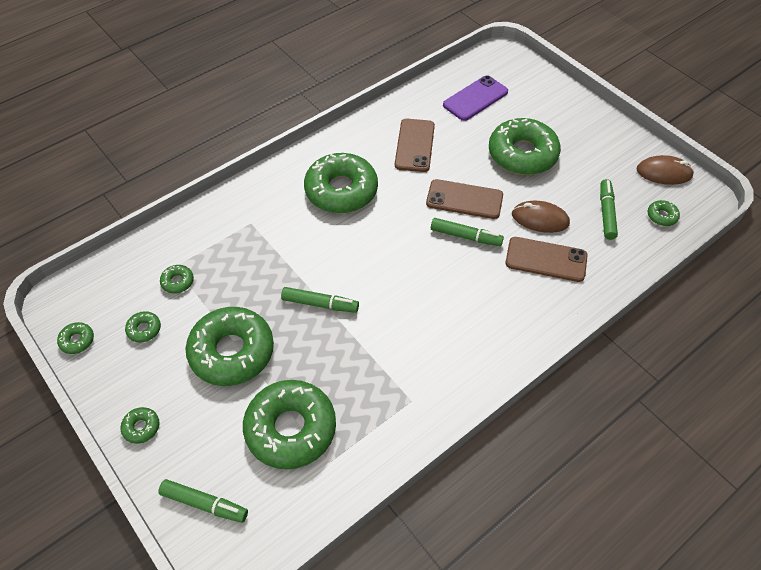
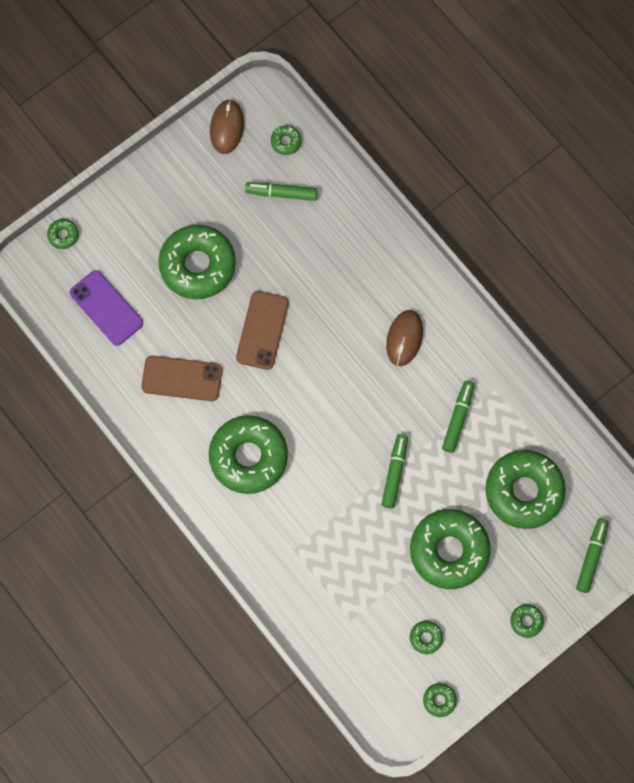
camera: 90 degrees left, 20 degrees up
green donut [160,265,194,294] -> green donut moved to [47,219,79,249]
green marker [431,218,504,246] -> green marker moved to [442,381,475,453]
brown phone [505,237,588,282] -> none
brown mouse [512,201,570,233] -> brown mouse moved to [386,310,423,366]

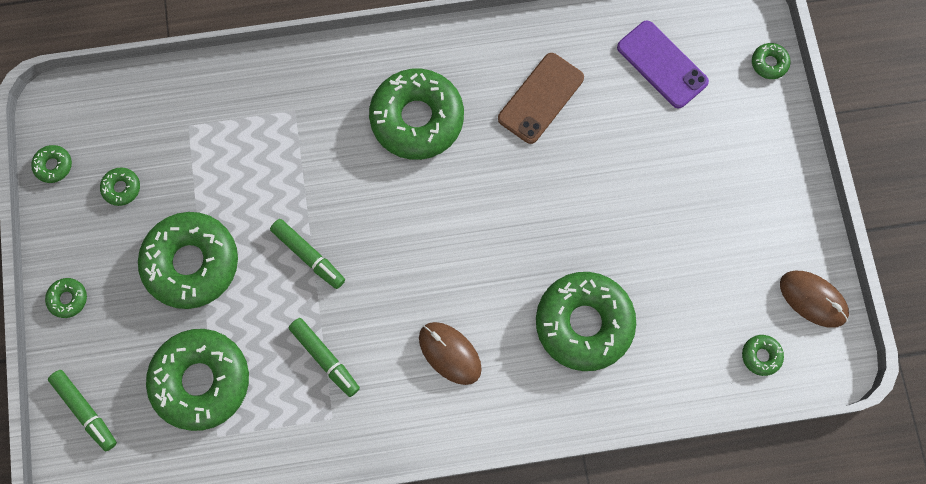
camera: 120 degrees right, 0 degrees up
purple phone [70,270,143,346] -> purple phone turned 60 degrees clockwise [617,20,709,109]
green donut [159,225,236,299] -> green donut moved to [536,272,636,371]
brown phone [236,291,289,370] -> none
green marker [245,182,318,201] -> none

